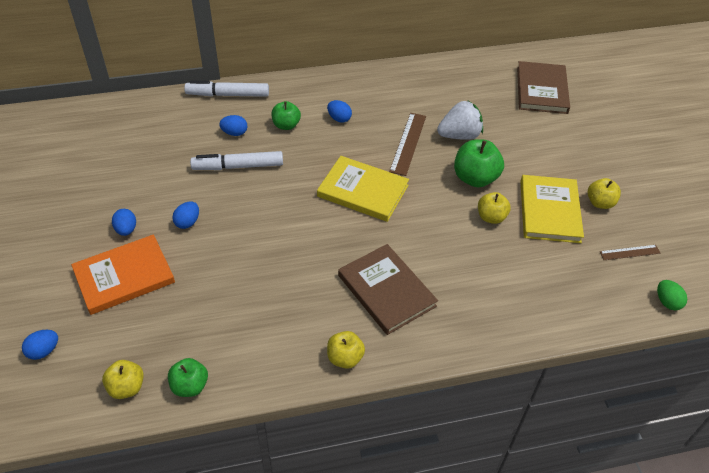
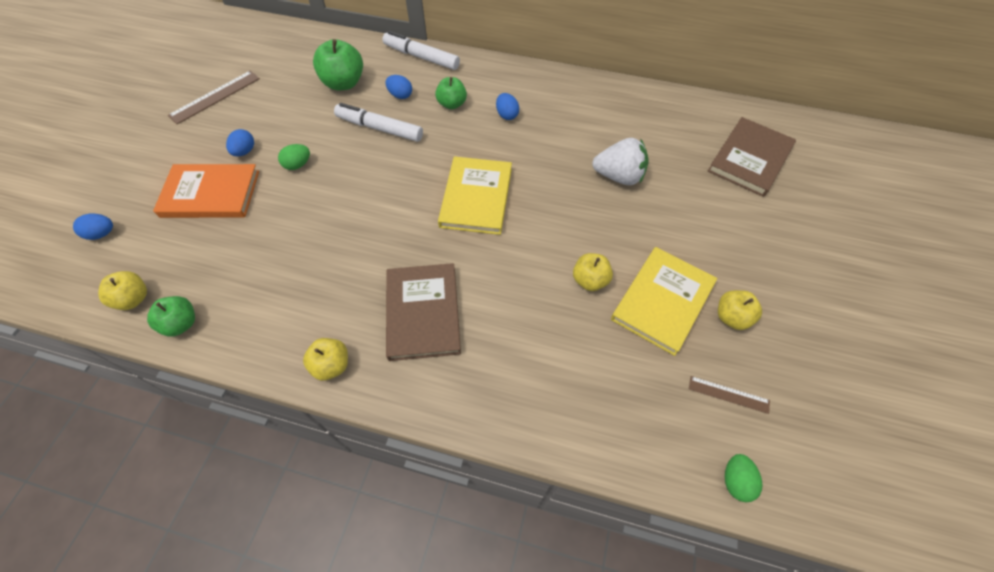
camera: 30 degrees right, 10 degrees up
blue egg [172,201,199,229] -> green egg [278,144,310,170]
yellow book [317,156,409,222] -> yellow book turned 45 degrees clockwise [438,156,512,235]
brown ruler [389,113,426,176] -> brown ruler moved to [168,71,260,124]
green apple [454,139,504,188] -> green apple moved to [313,39,363,91]

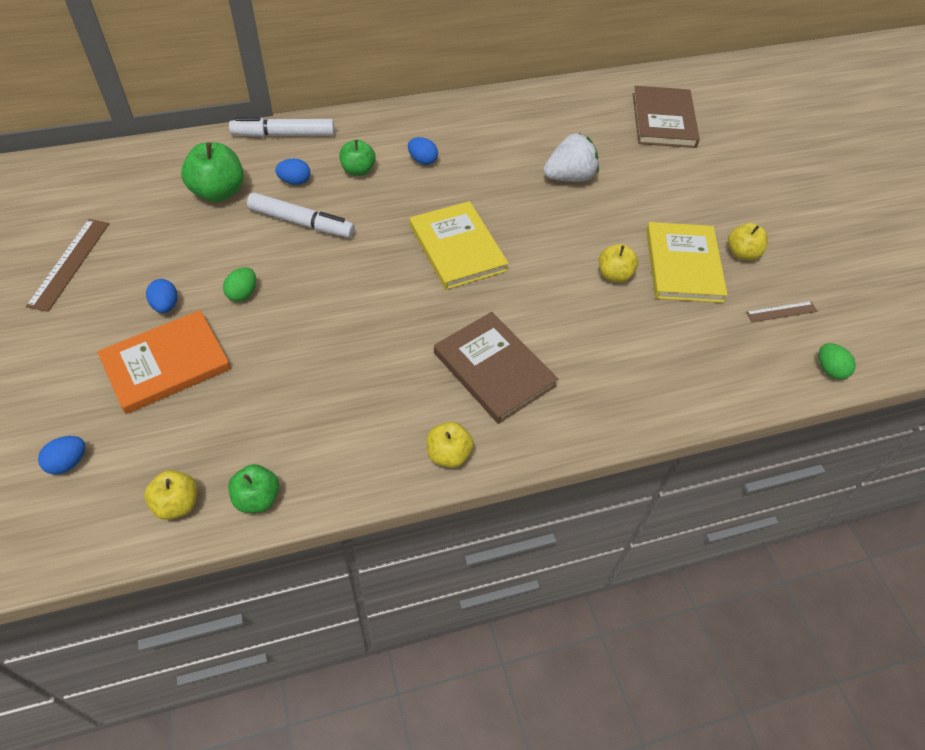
camera: 35 degrees left, 5 degrees down
white marker [334,103,423,142] -> white marker turned 150 degrees counterclockwise [247,192,355,238]

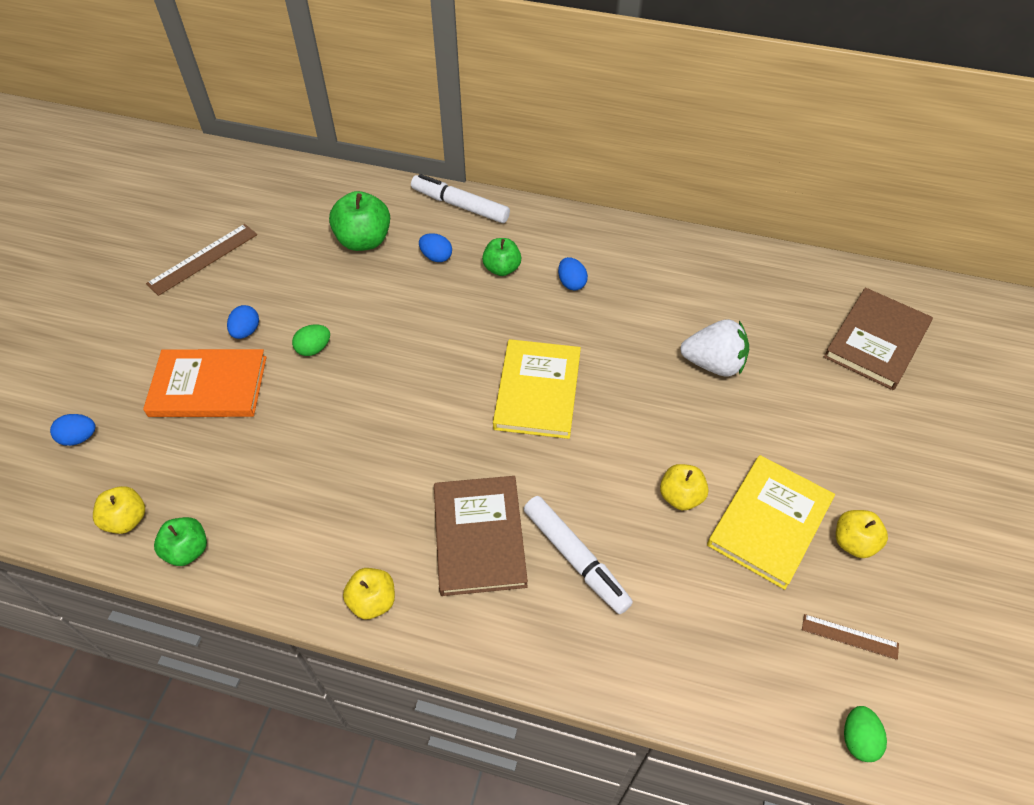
camera: 35 degrees right, 0 degrees up
white marker [247,192,355,238] -> white marker moved to [524,496,633,614]

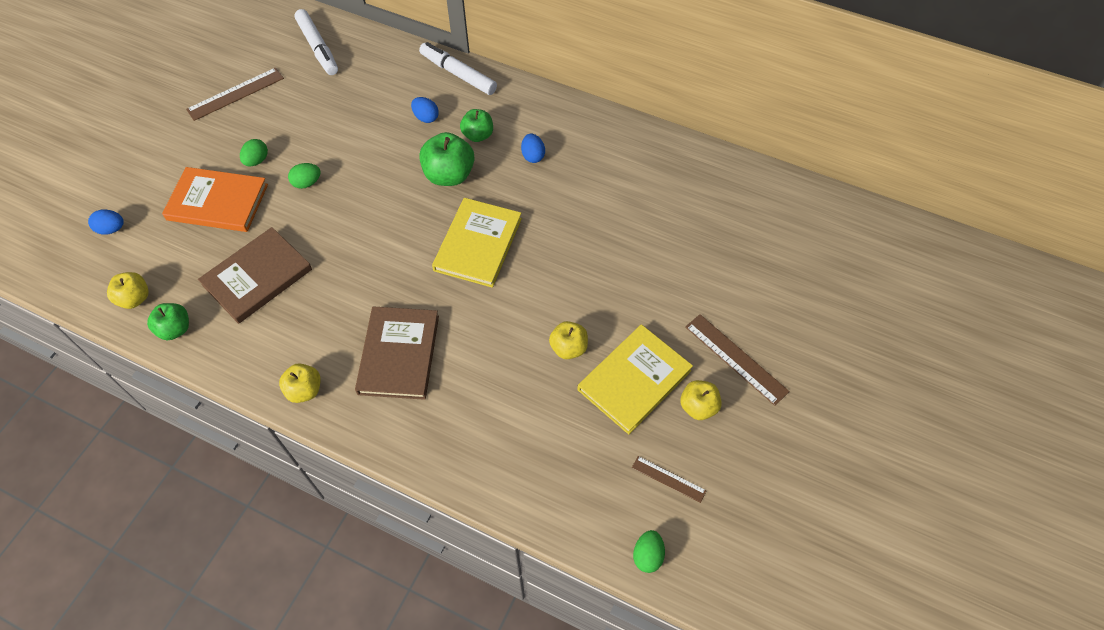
camera: 10 degrees right, 5 degrees up
blue egg [227,305,259,339] -> green egg [240,139,268,166]
green apple [329,191,390,251] -> green apple moved to [419,132,475,186]
white marker [524,496,633,614] -> white marker moved to [294,9,338,75]
white strawberry [680,319,749,377] -> none
brown book [824,287,933,390] -> brown book moved to [198,227,312,324]
none -> brown ruler [685,314,790,406]

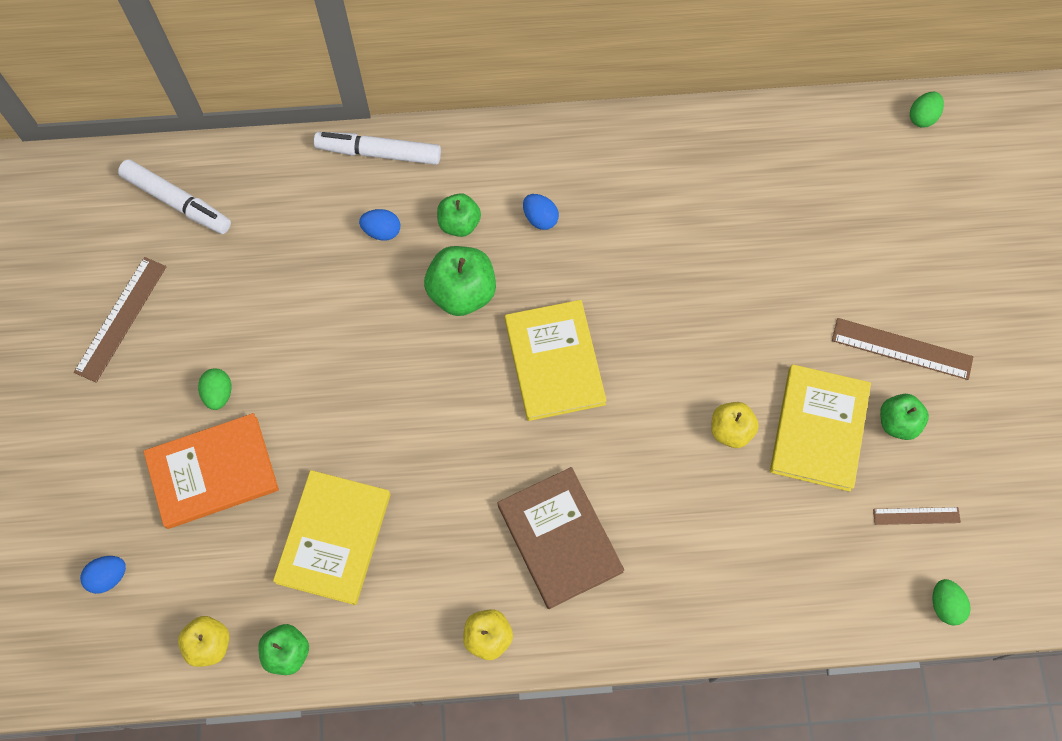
camera: 30 degrees left, 10 degrees up
brown book [198,227,312,324] -> yellow book [273,470,391,605]
green egg [288,163,321,189] -> green egg moved to [910,92,944,128]
yellow apple [680,380,722,420] -> green apple [880,394,929,440]

